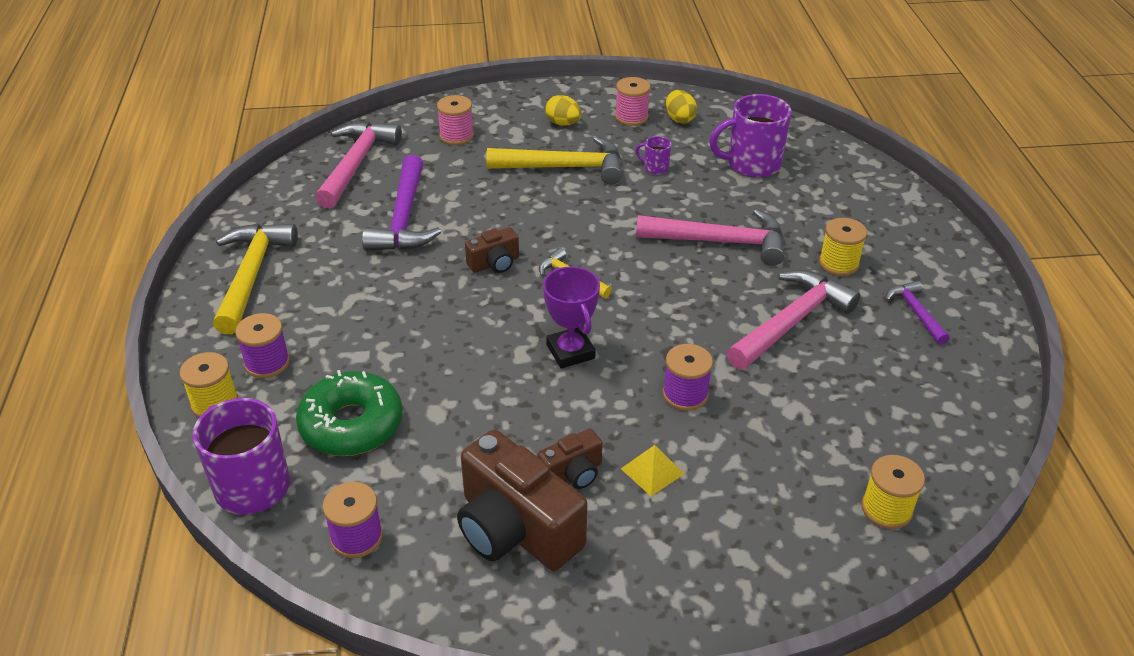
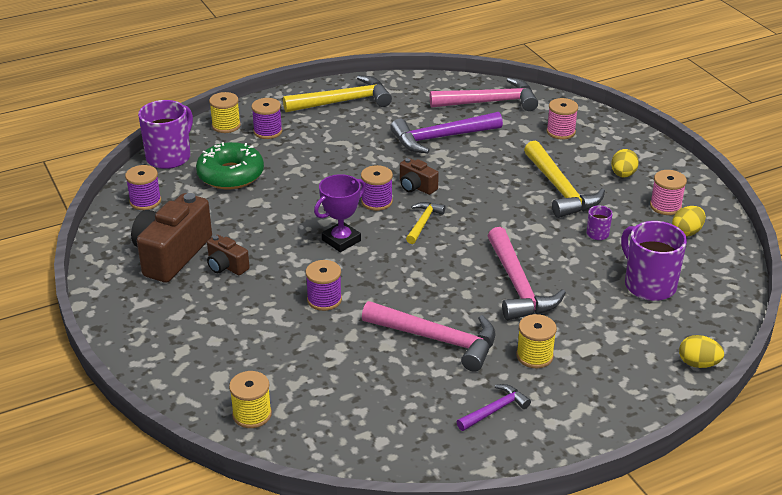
camera: 70 degrees right, 5 degrees down
yellow pyramid [621,445,684,496] -> none
none -> purple spool [361,165,393,211]
none -> yellow egg [679,335,724,368]

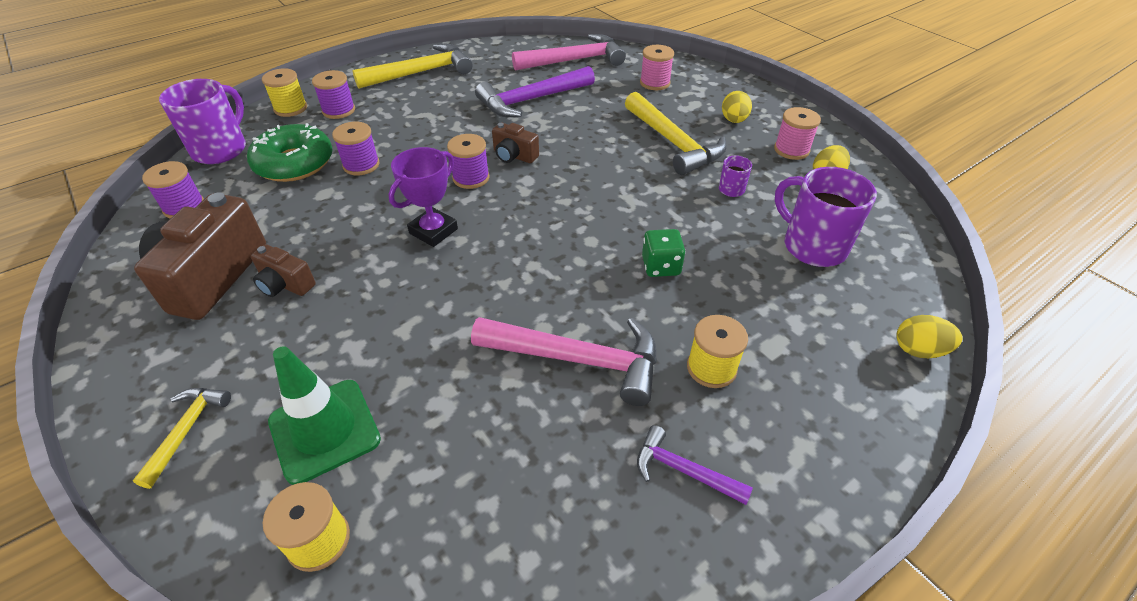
camera: 10 degrees left, 10 degrees up
purple spool [306,260,342,311] -> purple spool moved to [332,122,380,175]
yellow hammer [406,202,445,244] -> yellow hammer moved to [133,388,231,489]
purple hammer [457,384,531,431] -> purple hammer turned 105 degrees counterclockwise [637,425,753,505]
pink hammer [488,227,566,320] -> green dice [642,229,685,277]
none -> green traffic cone [268,346,381,485]

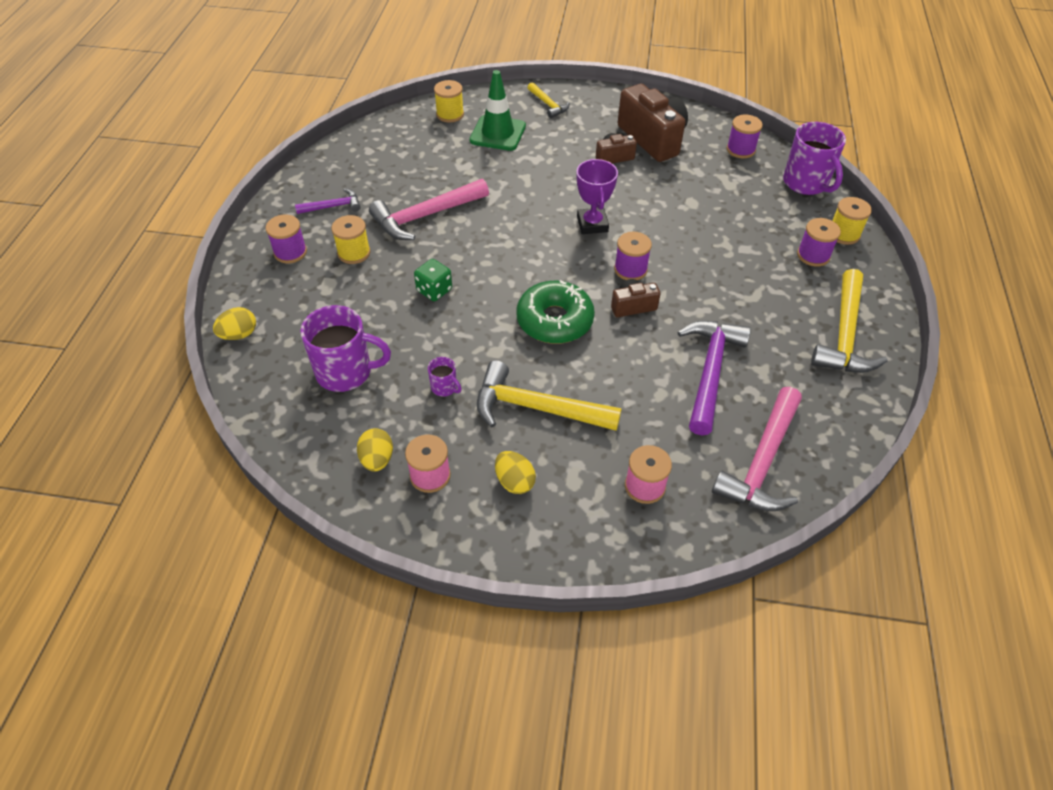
camera: 135 degrees right, 5 degrees up
green donut [247,123,333,182] -> green donut moved to [516,280,595,344]
purple spool [332,122,380,175] -> purple spool moved to [265,215,307,263]

